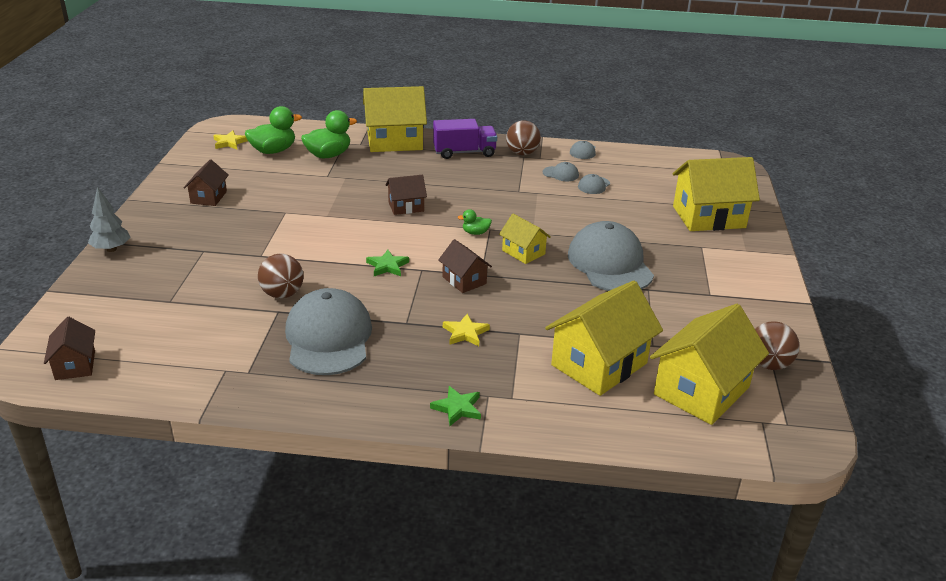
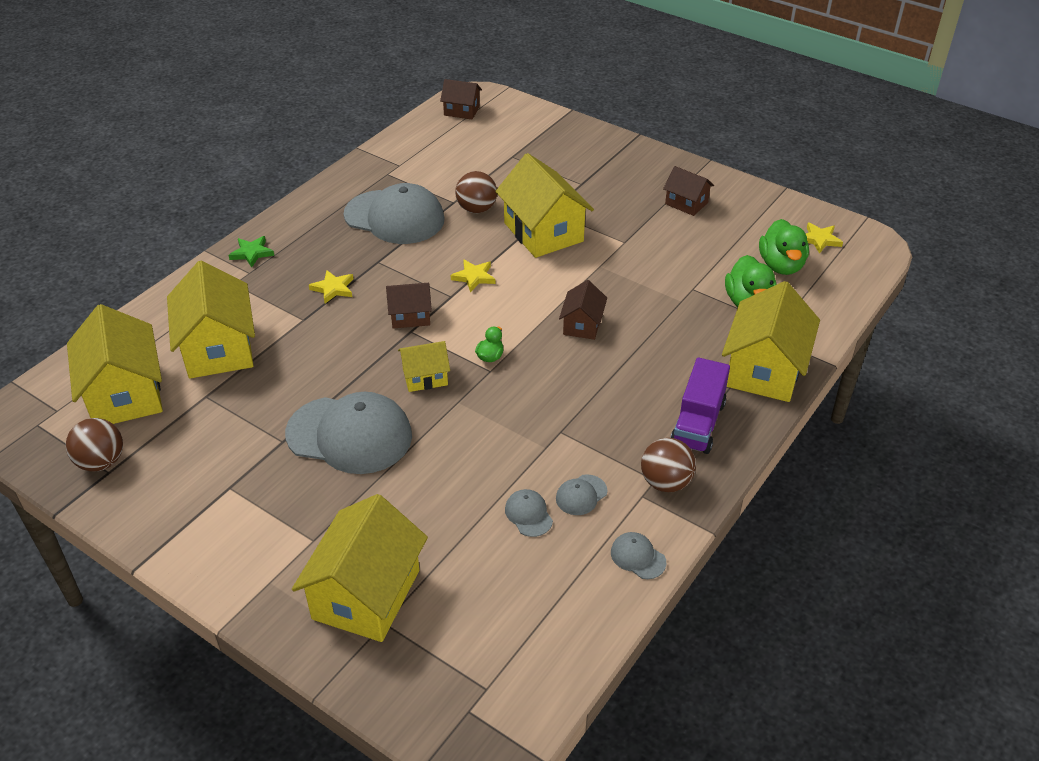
camera: 120 degrees right, 10 degrees up
grey tree [88,187,130,252] -> none
green star [366,250,409,276] -> yellow star [450,259,495,293]
none -> yellow house [495,153,594,258]

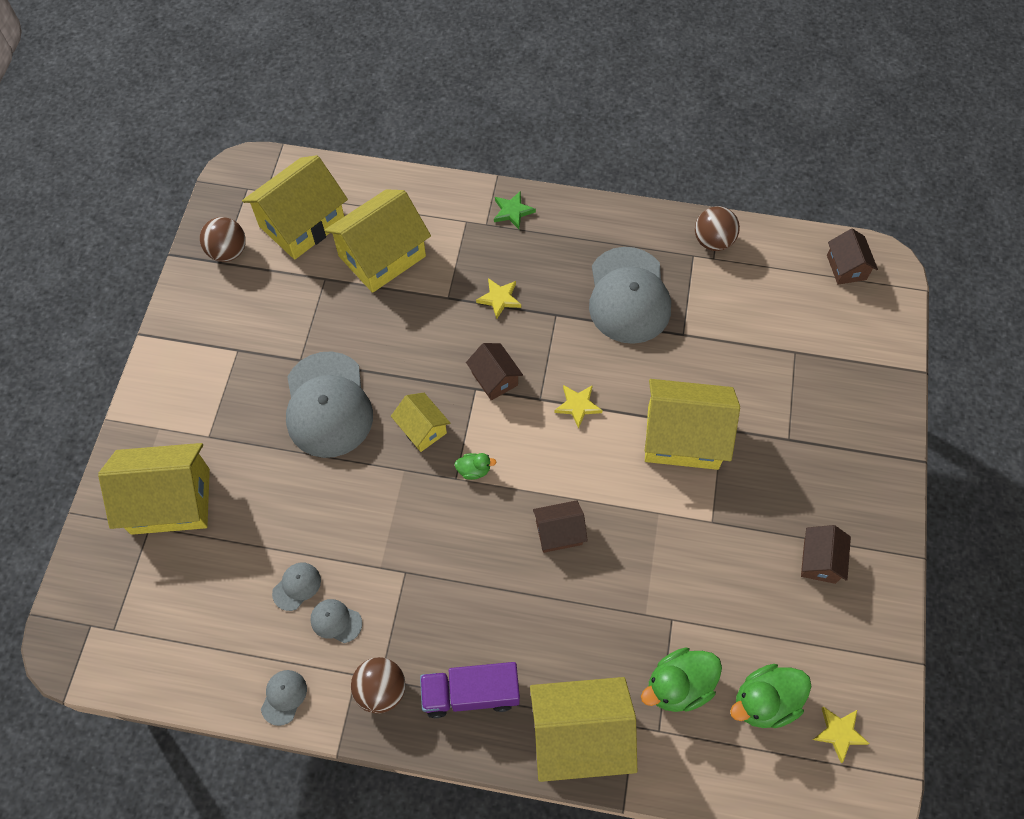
camera: 65 degrees right, 20 degrees up
brown ball [455,171,497,213] -> brown ball moved to [695,206,740,251]
yellow house [495,153,594,258] -> yellow house turned 60 degrees clockwise [644,379,740,470]

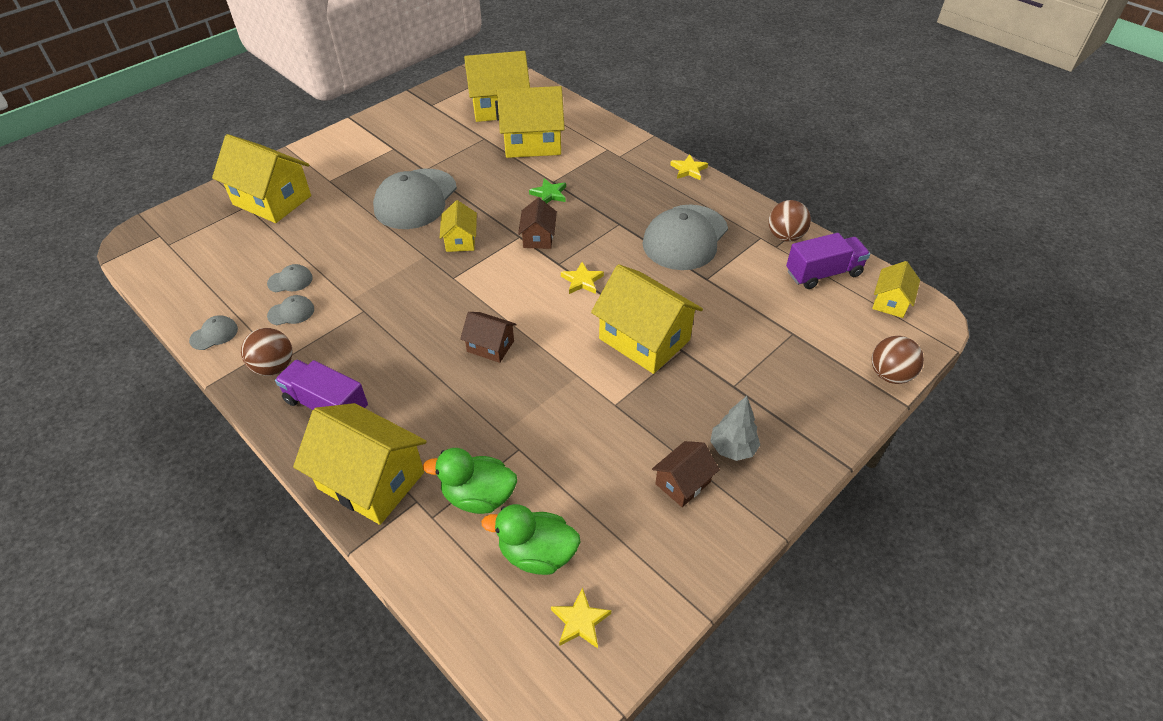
camera: 35 degrees right, 15 degrees down
brown ball [200,217,246,262] -> brown ball moved to [872,336,924,384]
grey cap [310,599,362,643] -> grey cap turned 105 degrees clockwise [267,295,314,325]
green duck [454,453,496,480] -> none
yellow star [476,278,521,319] -> yellow star moved to [670,154,708,180]
green star [494,191,536,229] -> green star moved to [529,178,566,203]
brown house [827,229,878,285] -> yellow house [872,261,920,318]
none -> grey tree [710,396,760,461]
none -> purple truck [786,233,870,289]

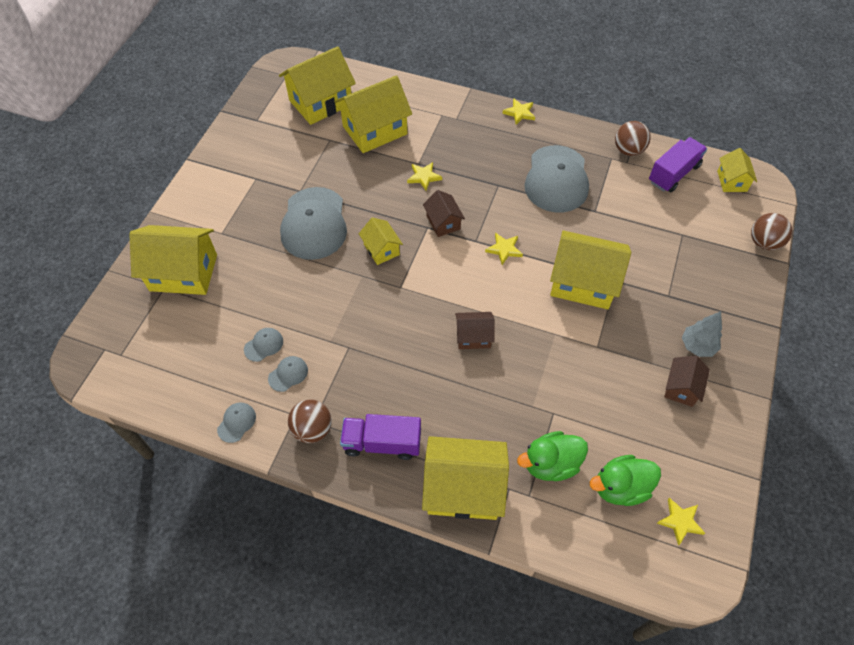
camera: 25 degrees left, 10 degrees up
green star [529,178,566,203] -> yellow star [407,162,442,191]

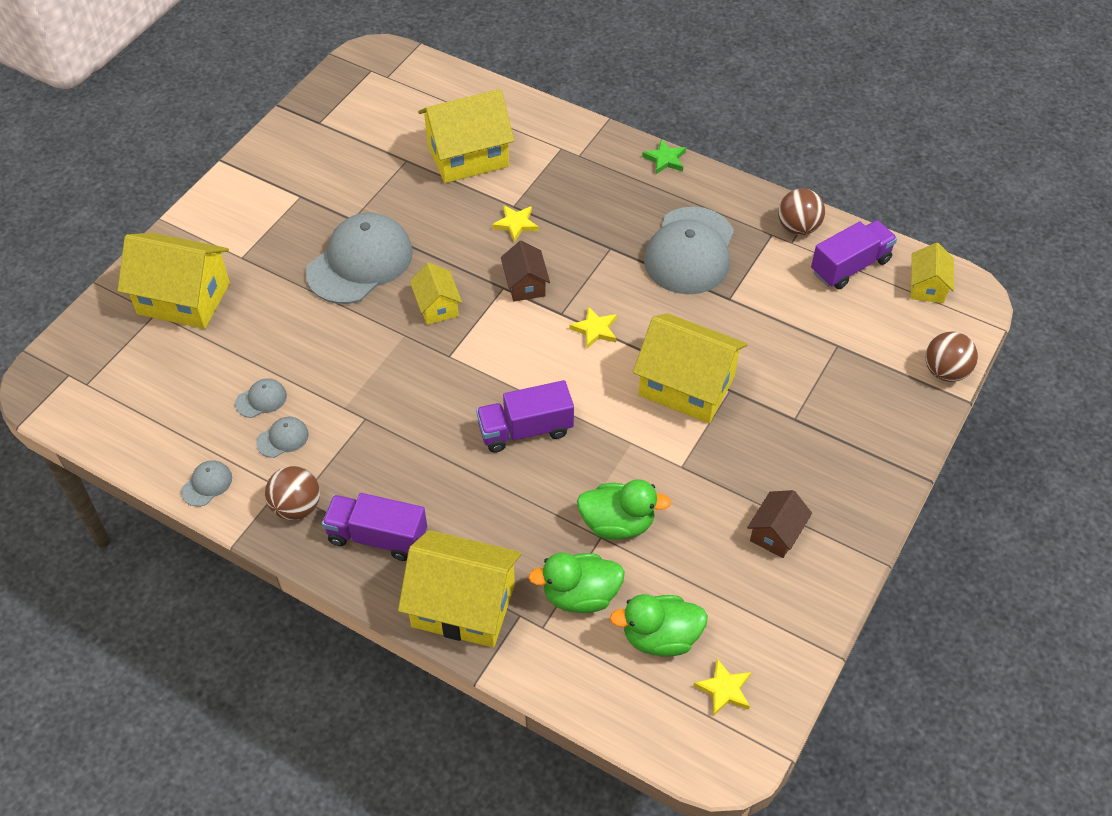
camera: 10 degrees right, 5 degrees down
yellow house [279,46,356,125] -> none
grey cap [280,187,347,260] -> grey cap turned 150 degrees counterclockwise [306,212,413,304]
brown house [455,312,495,349] -> purple truck [476,380,574,453]
yellow star [502,98,535,125] -> green star [642,139,686,174]
grey tree [682,311,722,357] -> none
none -> green duck [577,479,671,540]

